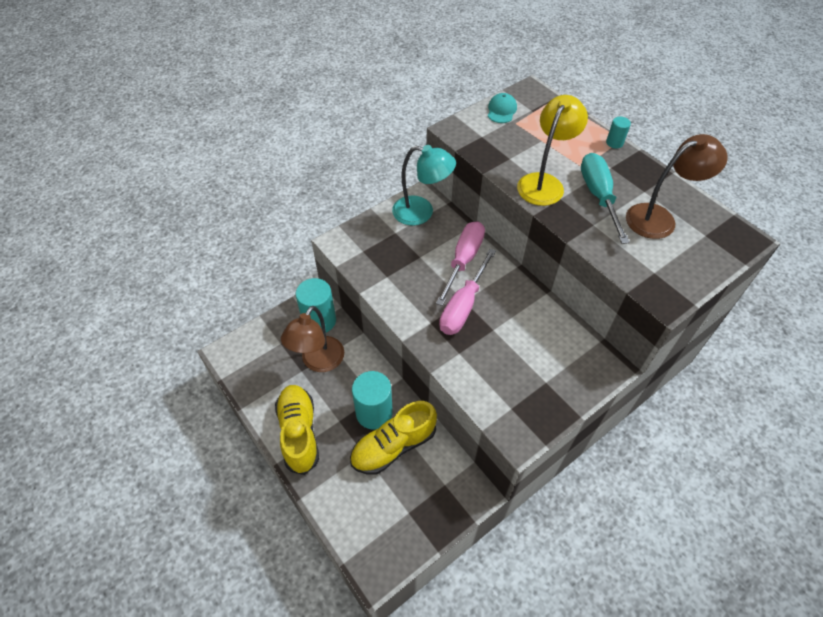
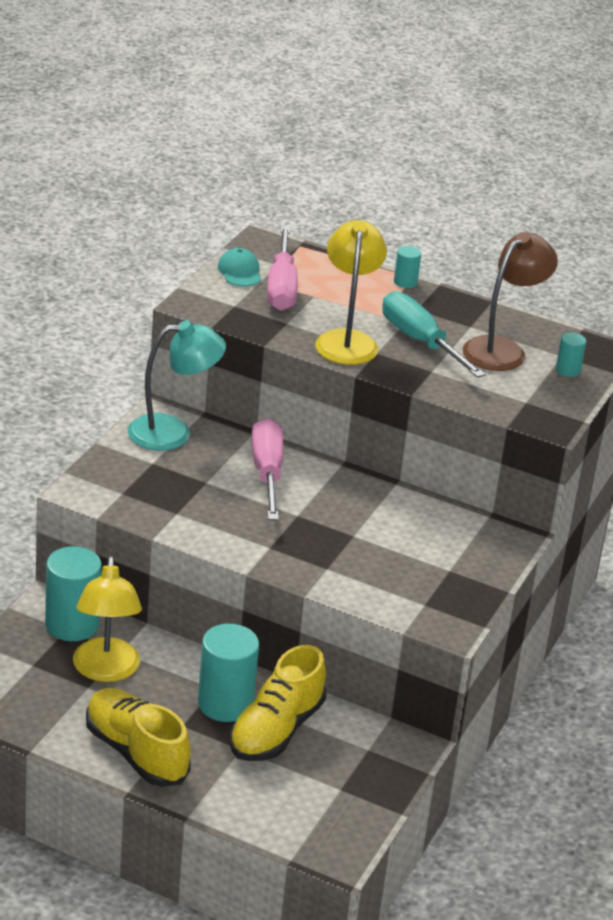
camera: 30 degrees left, 20 degrees down
brown lamp [281,306,344,372] -> yellow lamp [73,556,142,682]
pink screwdriver [439,248,496,335] -> pink screwdriver moved to [267,226,298,311]
none -> turquoise cylinder [556,333,586,377]

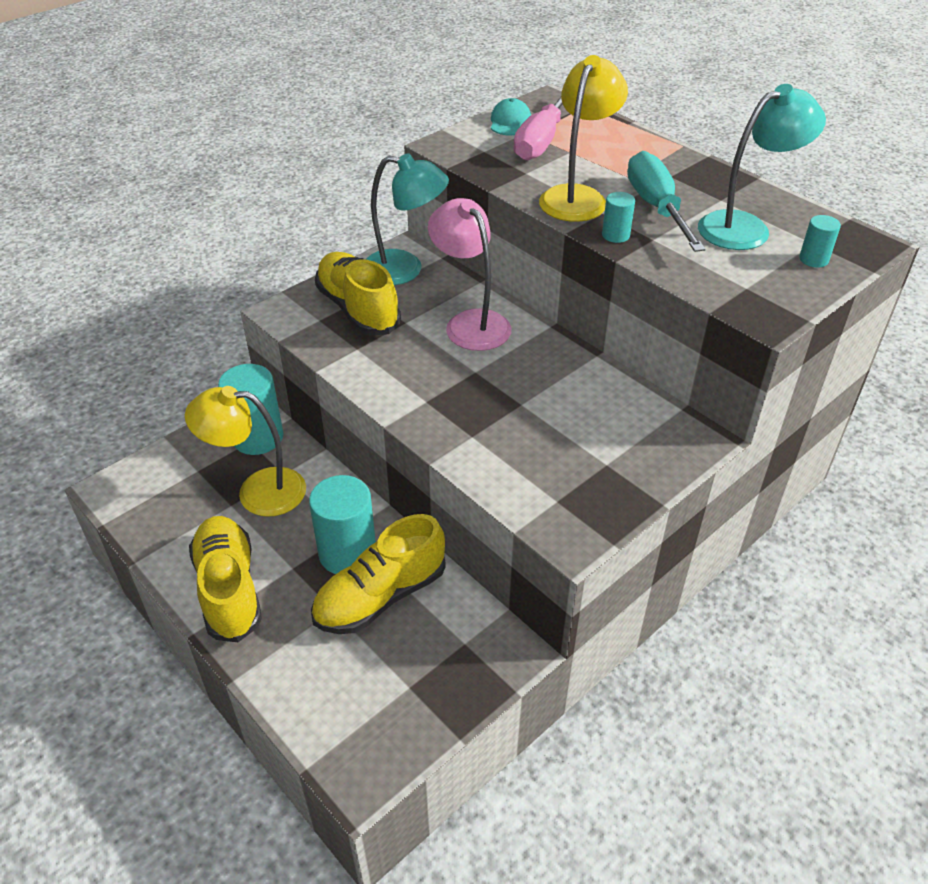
camera: 25 degrees right, 10 degrees up
yellow lamp [73,556,142,682] -> yellow lamp turned 75 degrees clockwise [185,386,306,517]
pink screwdriver [251,418,284,520] -> pink lamp [428,198,512,351]
turquoise cylinder [394,246,421,288] -> turquoise cylinder moved to [602,192,635,243]
brown lamp [463,232,558,371] -> turquoise lamp [698,84,826,250]
none -> yellow shoe [315,252,401,335]

